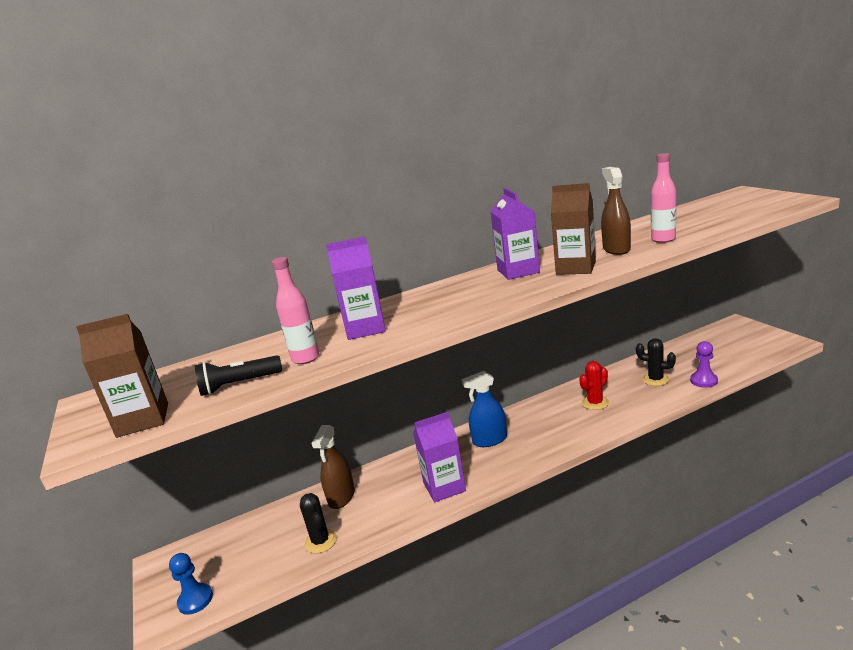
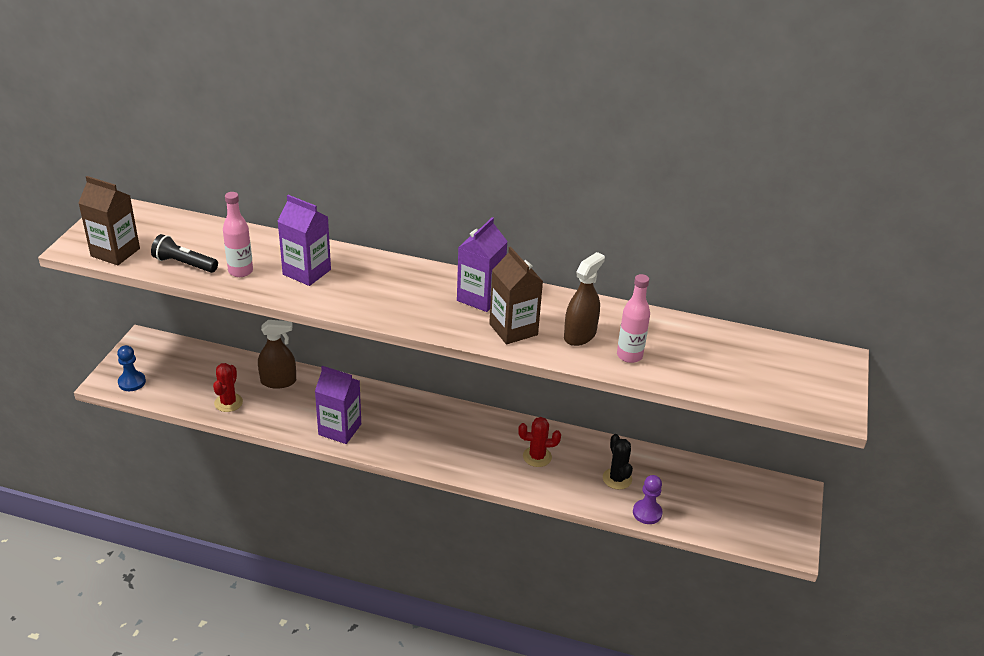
camera: 35 degrees right, 15 degrees up
black cactus [300,493,337,553] -> red cactus [213,363,243,412]
brown spray bottle [312,425,355,509] -> brown spray bottle turned 150 degrees counterclockwise [258,320,296,389]
blue spray bottle [461,371,507,447] -> none

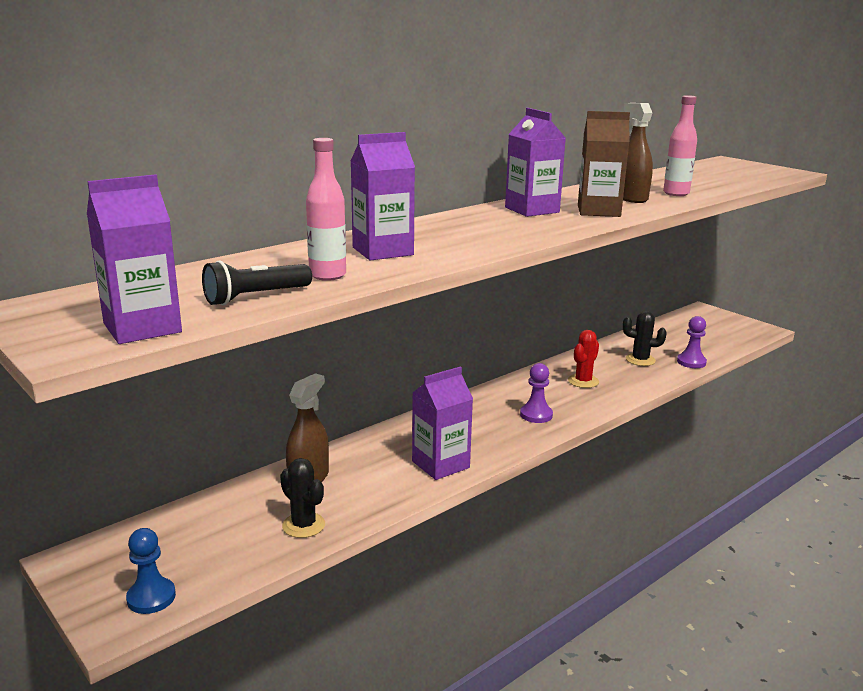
camera: 55 degrees left, 15 degrees down
brown carton [78,176,140,265] -> purple carton [87,174,182,344]
red cactus [213,363,243,412] -> black cactus [280,458,325,538]
none -> purple pawn [520,363,553,423]

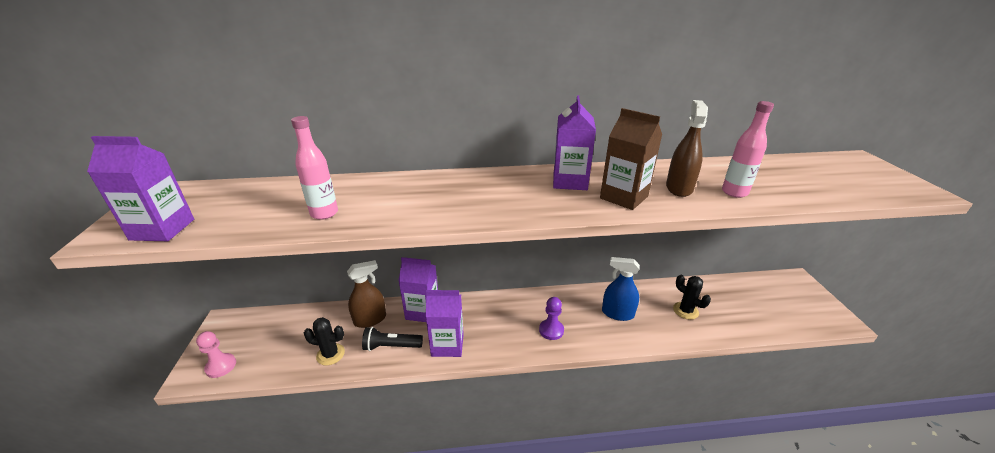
camera: 35 degrees right, 10 degrees up
blue pawn [126,528,176,614] -> pink pawn [196,331,236,378]
black flashlight [202,260,312,305] -> black flashlight moved to [362,327,423,351]
black cactus [280,458,325,538] -> black cactus turned 75 degrees counterclockwise [304,317,345,365]
purple carton [350,132,415,261] -> purple carton moved to [398,257,438,322]
red cactus [568,330,599,388] -> blue spray bottle [602,257,640,321]
purple pawn [677,316,707,368] -> none

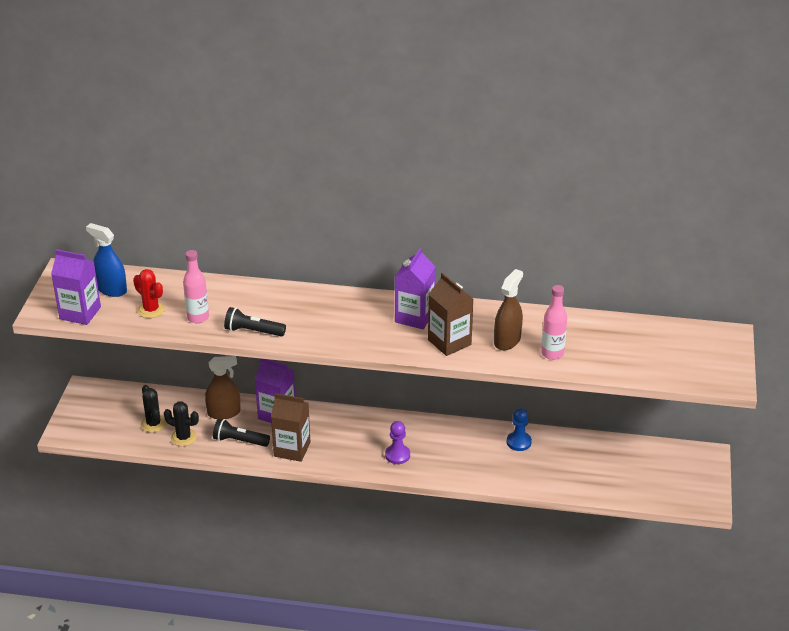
camera: 15 degrees right, 5 degrees up
pink pawn [196,331,236,378] -> none
purple carton [426,290,464,357] -> brown carton [271,393,310,462]
blue spray bottle [602,257,640,321] -> blue spray bottle moved to [86,223,127,297]
black cactus [673,275,711,320] -> black cactus moved to [141,385,167,433]
none -> red cactus [133,269,165,318]
none -> black flashlight [224,307,286,337]
none -> blue pawn [506,408,532,451]

